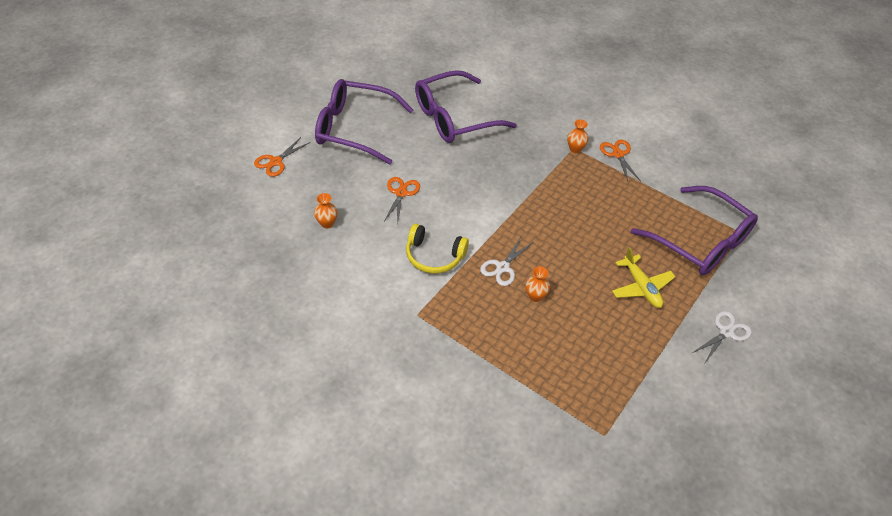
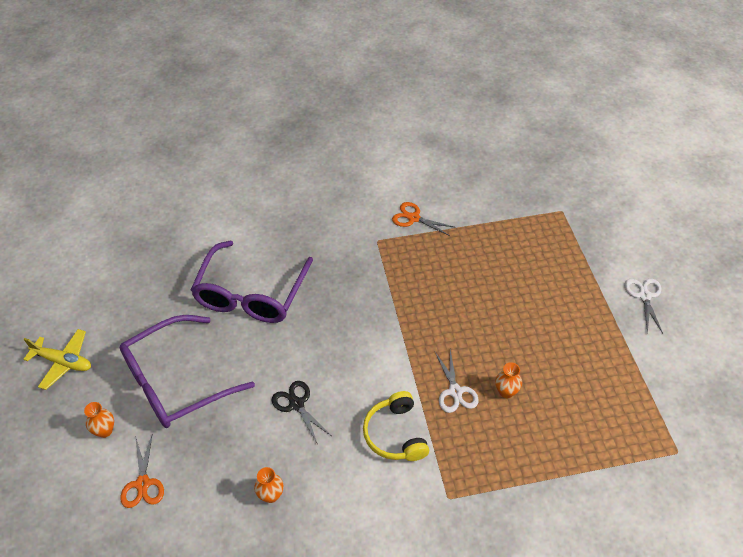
camera: 45 degrees left, 0 degrees up
orange scissors [384,177,420,223] -> black scissors [272,381,330,444]
yellow headphones [406,224,469,274] -> yellow headphones turned 105 degrees clockwise [363,391,429,461]
orange vase [567,119,589,153] -> orange vase moved to [84,402,114,438]
yellow plane [612,247,675,308] -> yellow plane moved to [23,329,91,390]
purple glasses [631,186,758,275] -> none

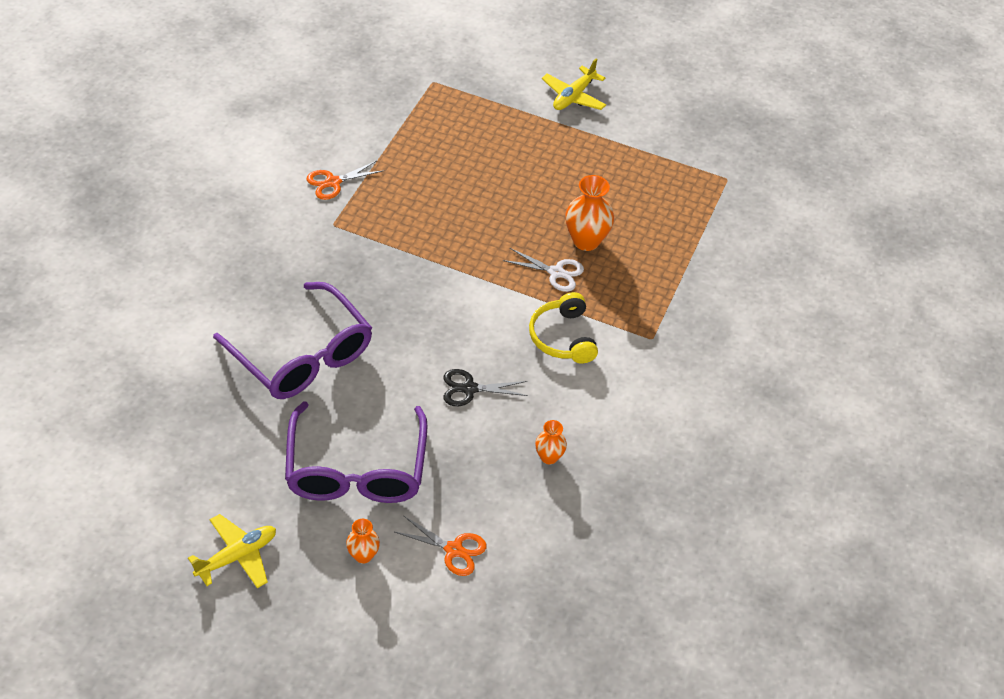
camera: 60 degrees left, 0 degrees up
yellow headphones [363,391,429,461] -> yellow headphones turned 60 degrees clockwise [529,292,598,363]
orange vase [495,362,522,398] -> orange vase [565,175,614,251], size x1.74
white scissors [625,279,663,333] -> yellow plane [542,58,606,110]

